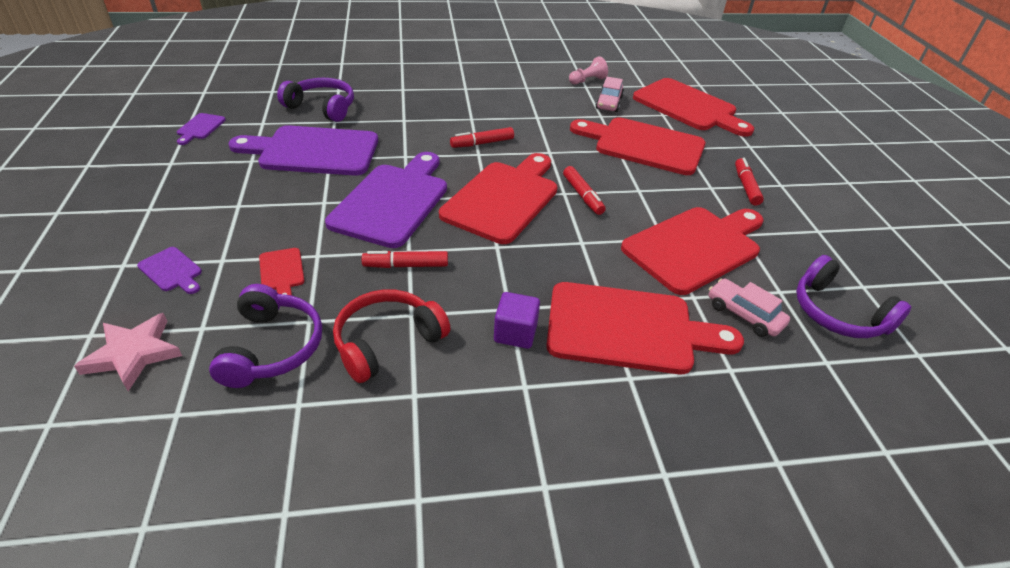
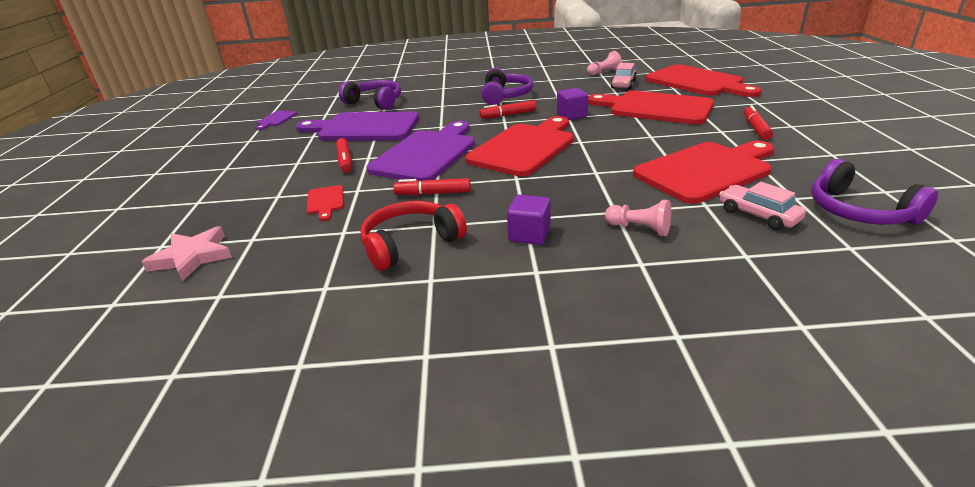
camera: 10 degrees right, 10 degrees down
purple cutting board [137,247,202,294] -> none
purple headphones [209,284,322,388] -> purple headphones moved to [482,67,533,105]
red cutting board [546,282,744,374] -> pink pawn [605,200,671,236]
red marker [563,166,606,215] -> red marker moved to [336,138,352,173]
none -> purple cube [557,88,588,120]

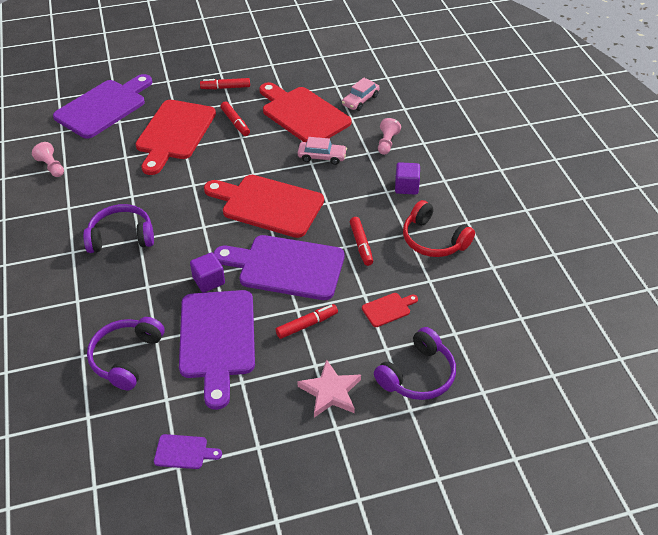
camera: 105 degrees left, 15 degrees up
pink star [141,226,232,281] -> pink star moved to [297,359,361,417]
red marker [479,100,536,119] -> red marker moved to [220,101,250,136]
purple cube [557,88,588,120] -> purple cube moved to [190,252,225,293]
pink car [611,63,637,89] -> pink car moved to [298,137,347,165]
red cutting board [645,64,762,97] -> purple cutting board [53,74,152,139]
purple headphones [811,159,938,225] -> purple headphones moved to [374,327,456,400]

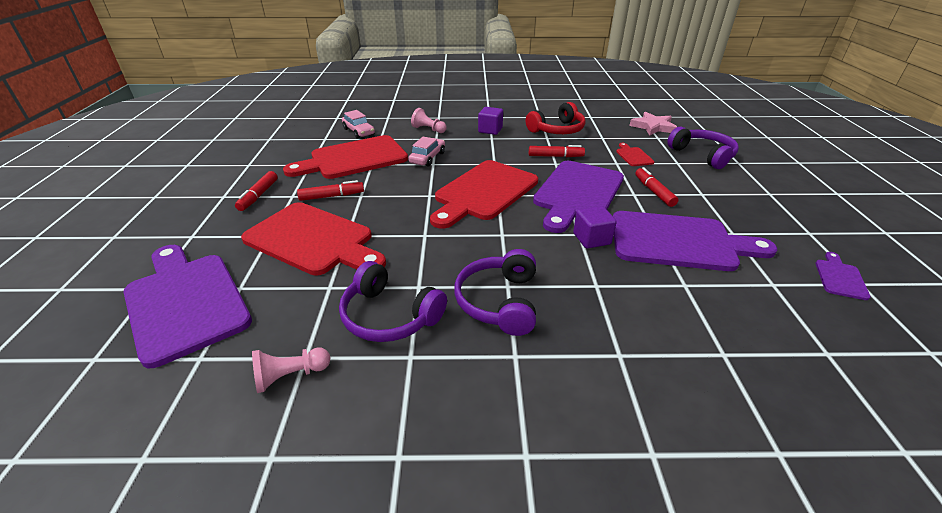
camera: 75 degrees left, 10 degrees down
purple headphones [87,317,165,390] -> purple headphones moved to [339,261,447,342]
pink star [297,359,361,417] -> pink star moved to [629,112,677,136]

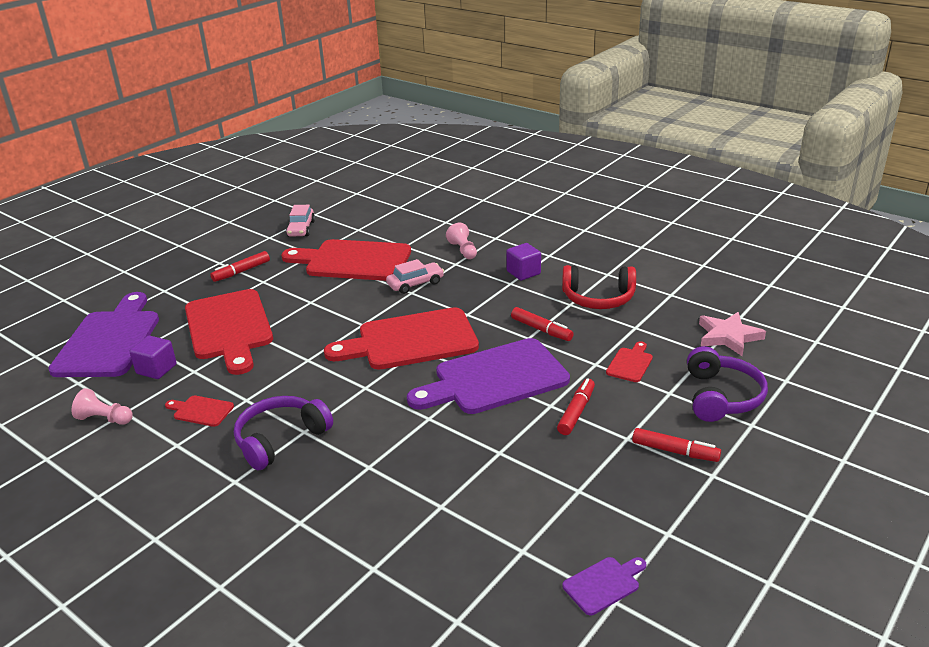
camera: 40 degrees right, 5 degrees down
red marker [297,180,364,201] -> red marker moved to [632,428,721,462]
purple headphones [339,261,447,342] -> red cutting board [165,395,234,427]
pink car [342,110,375,138] -> pink car moved to [286,205,315,237]
purple cube [573,206,617,249] -> purple cube moved to [129,336,177,379]
purple cutting board [613,211,777,271] -> none

